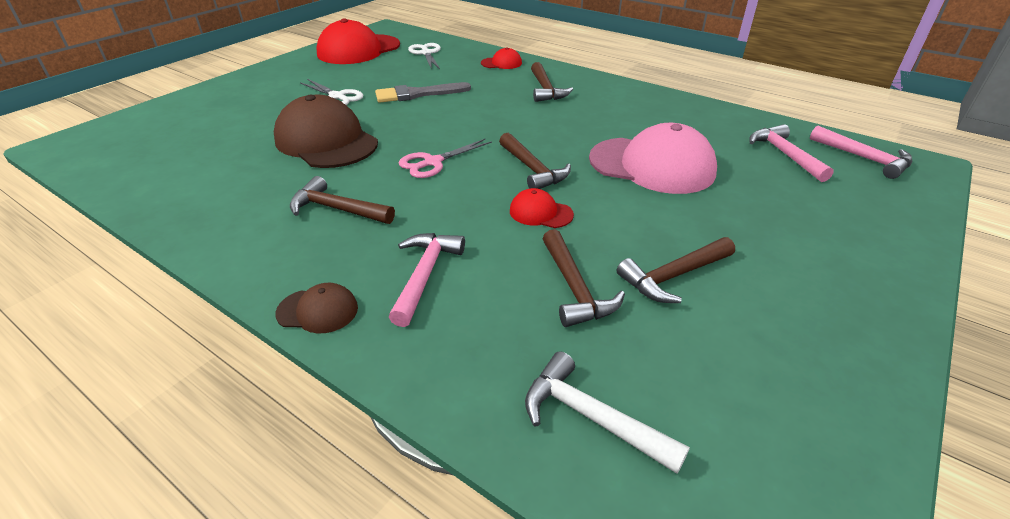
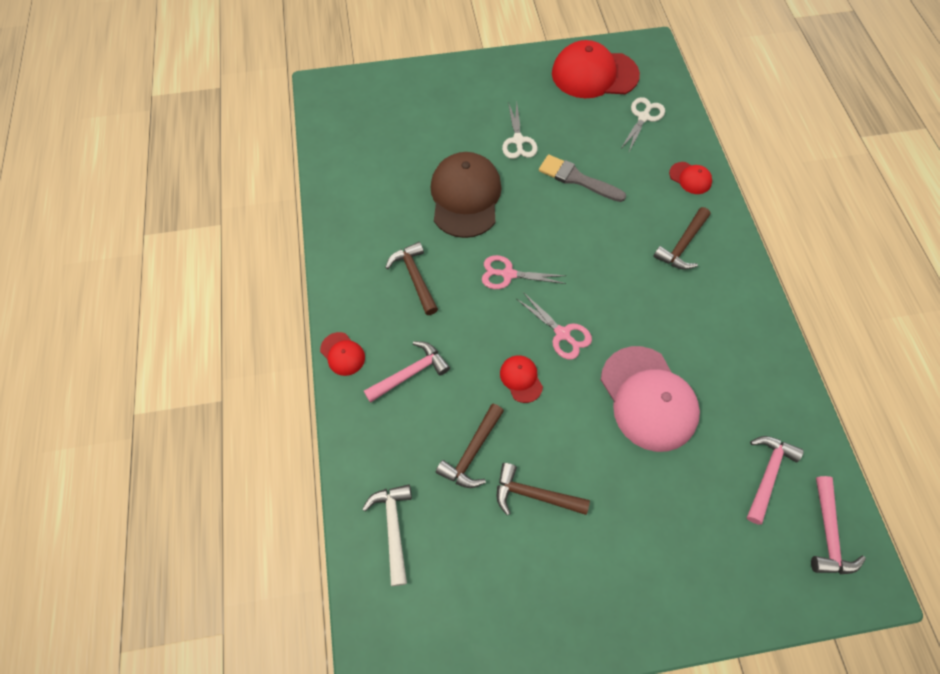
camera: 45 degrees right, 25 degrees up
brown cap [275,283,358,333] -> red cap [320,332,365,376]
brown hammer [499,133,571,189] -> pink scissors [517,292,592,360]

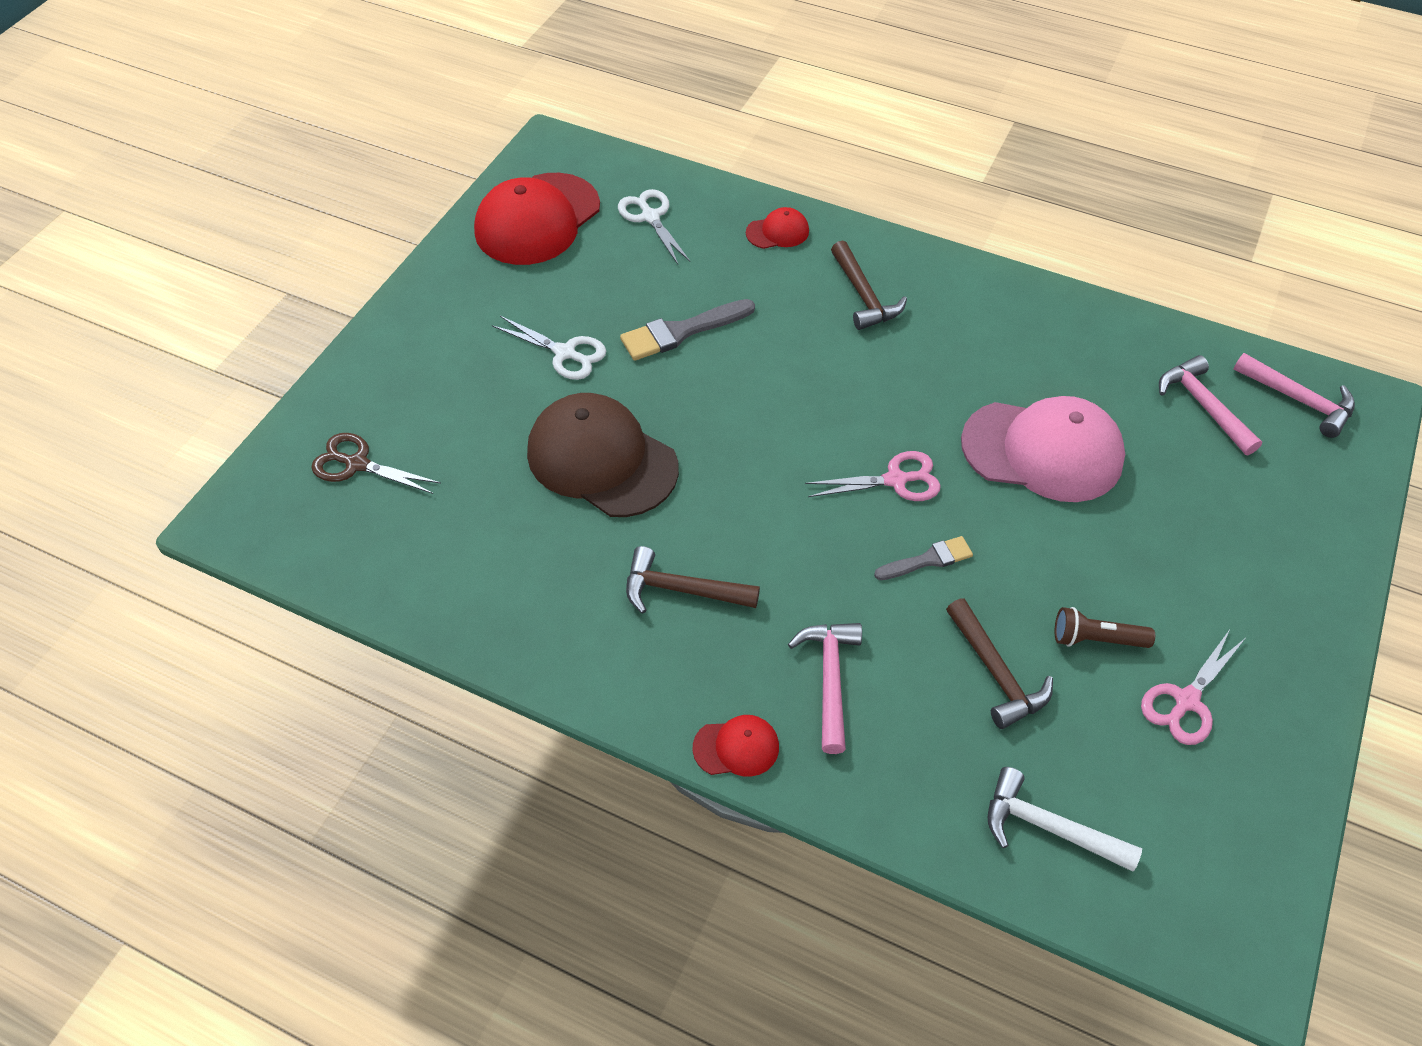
camera: 55 degrees left, 10 degrees down
pink scissors [482,255,566,289] -> pink scissors moved to [1141,631,1245,745]
brown hammer [497,463,590,515] -> brown flashlight [1055,607,1155,648]
red cap [500,355,543,403] -> grey brush [874,536,973,580]
none -> brown scissors [311,433,441,494]

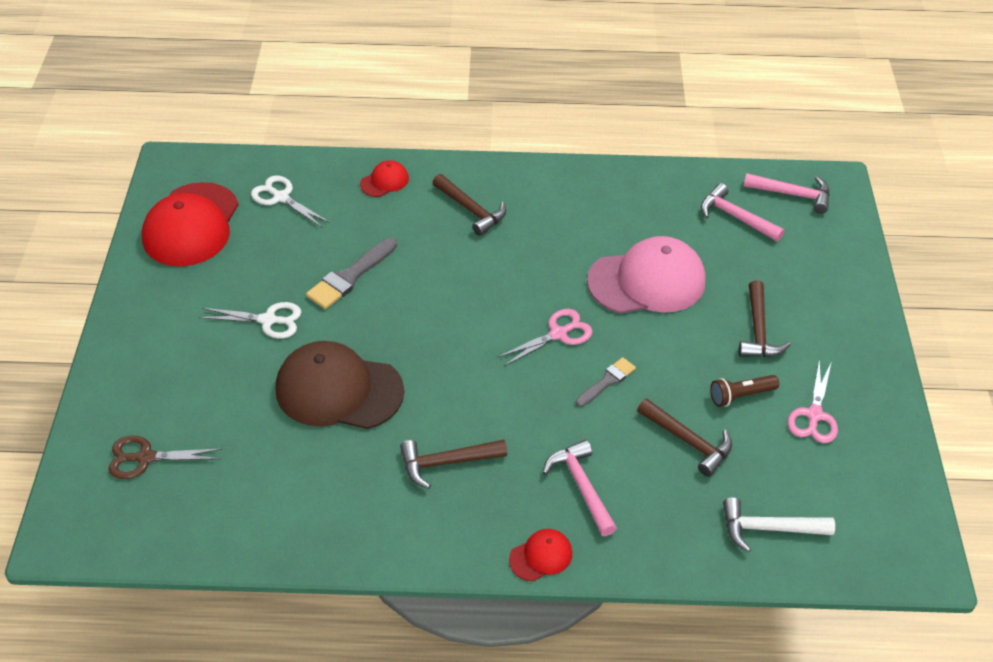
camera: 25 degrees left, 5 degrees down
none -> brown hammer [739,280,791,357]

